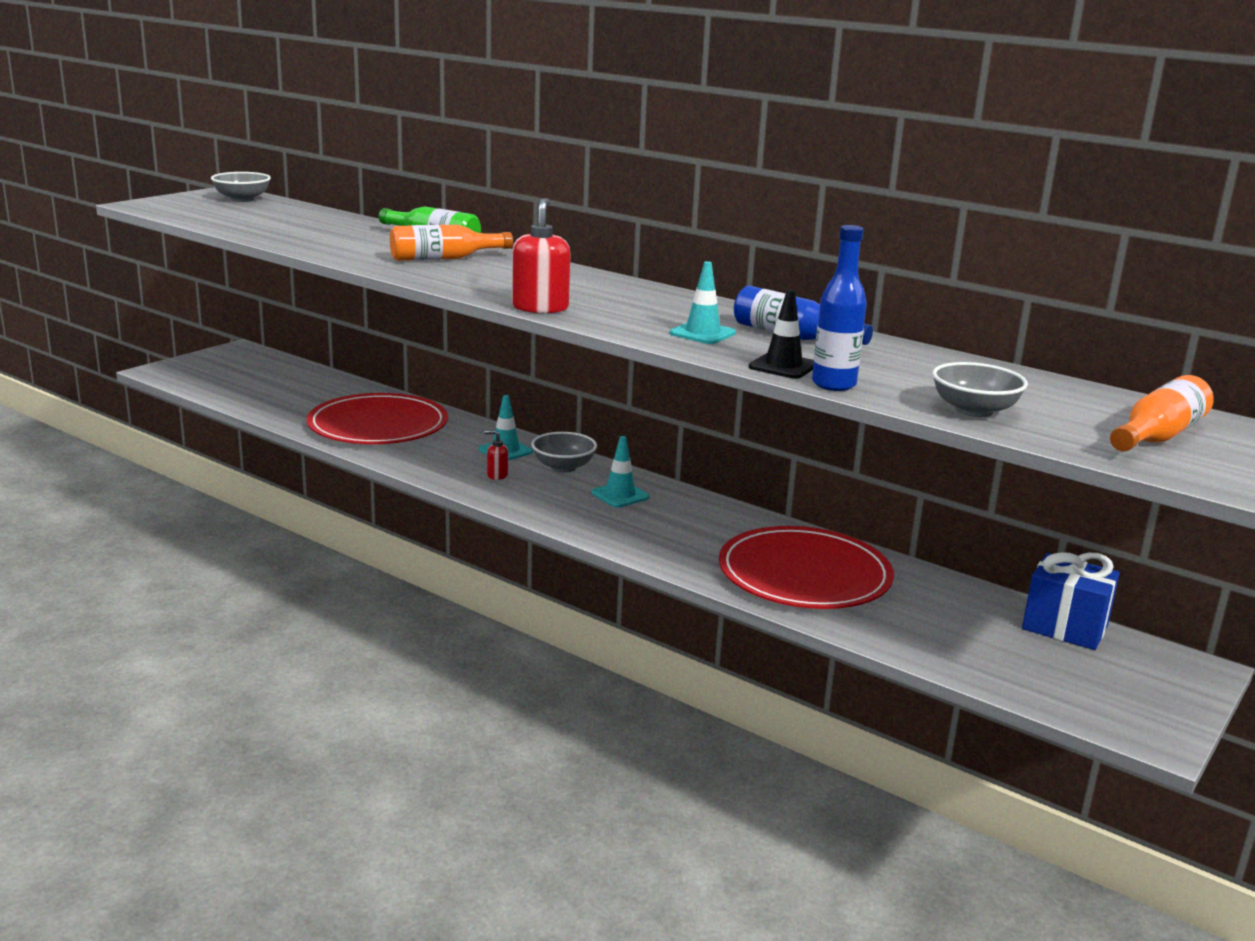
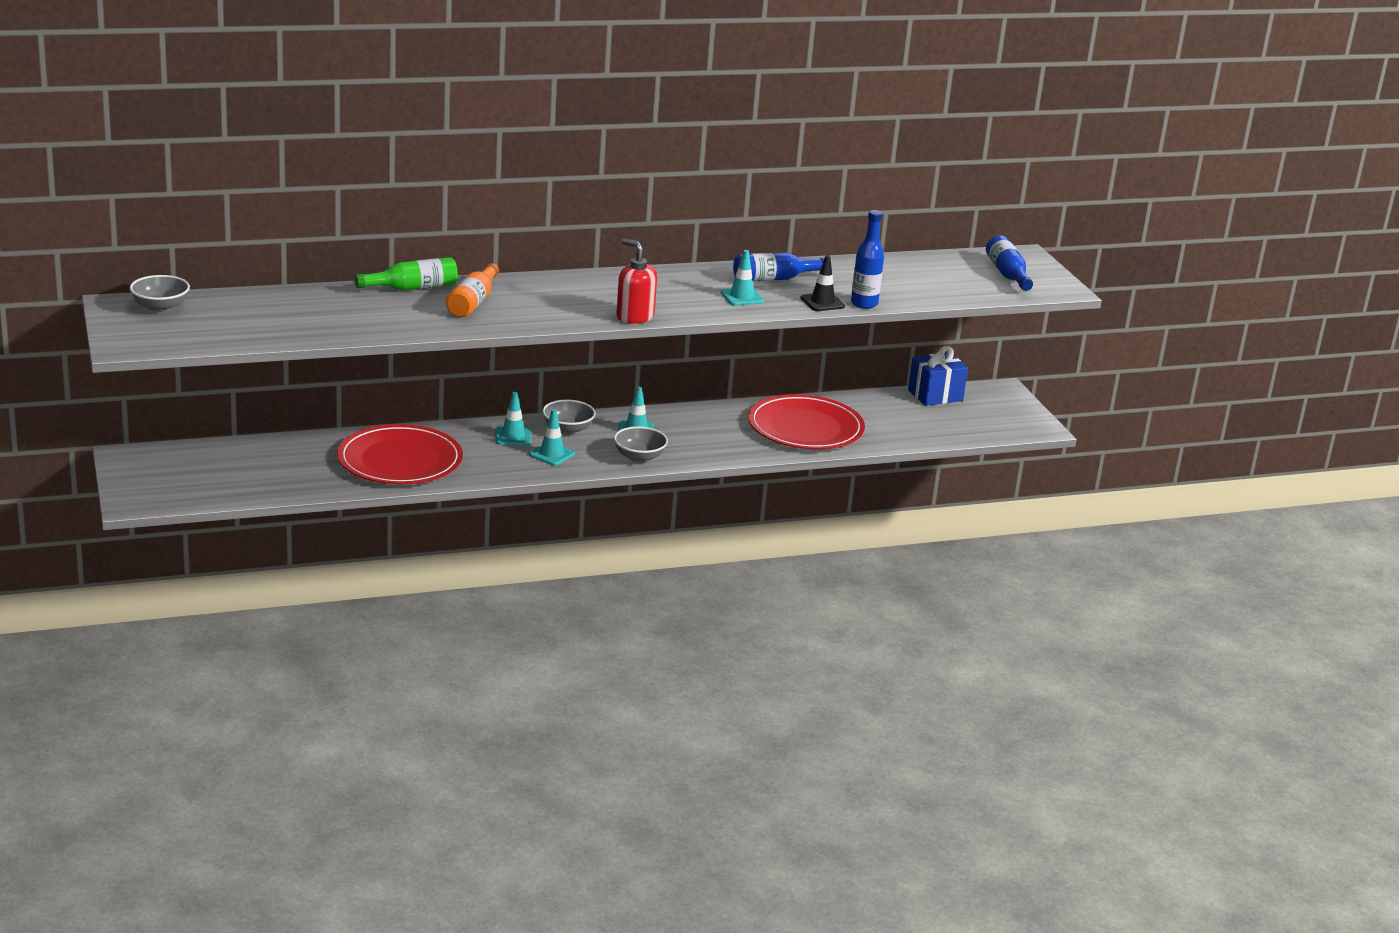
camera: 55 degrees left, 5 degrees up
red soap dispenser [484,430,509,480] -> turquoise traffic cone [529,409,575,466]
grey bowl [932,362,1028,417] -> grey bowl moved to [614,426,668,463]
orange bottle [1110,375,1214,451] -> blue bottle [986,235,1033,291]

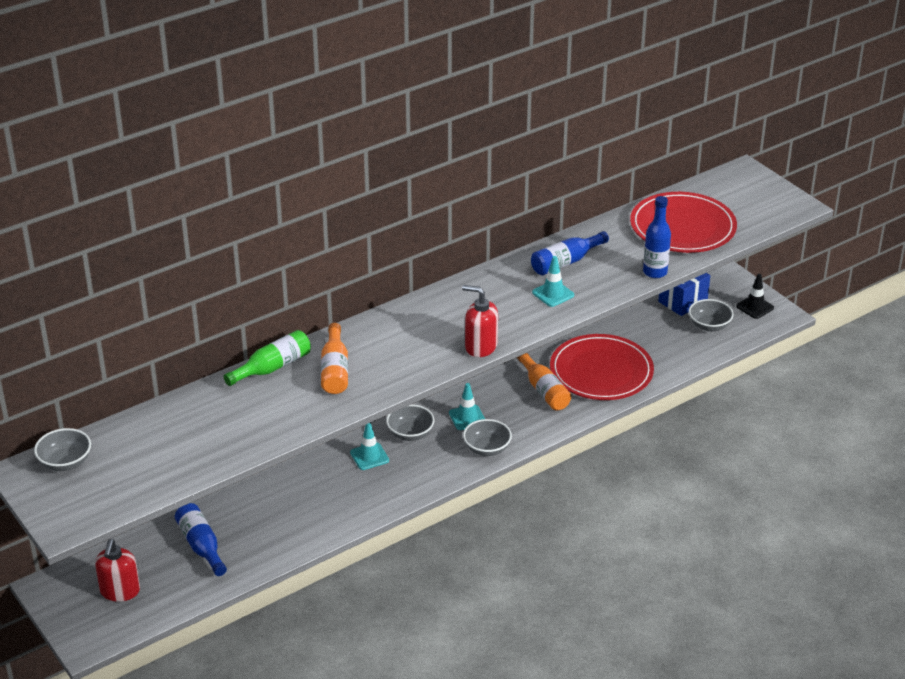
camera: 15 degrees left, 10 degrees up
red plate [337,424,463,485] -> red plate moved to [630,192,737,253]
turquoise traffic cone [529,409,575,466] -> none
black traffic cone [800,255,845,311] -> black traffic cone moved to [736,274,774,319]
blue bottle [986,235,1033,291] -> blue bottle moved to [175,503,227,576]
none -> red soap dispenser [95,539,140,602]
none -> orange bottle [517,353,571,410]
none -> grey bowl [689,299,733,332]

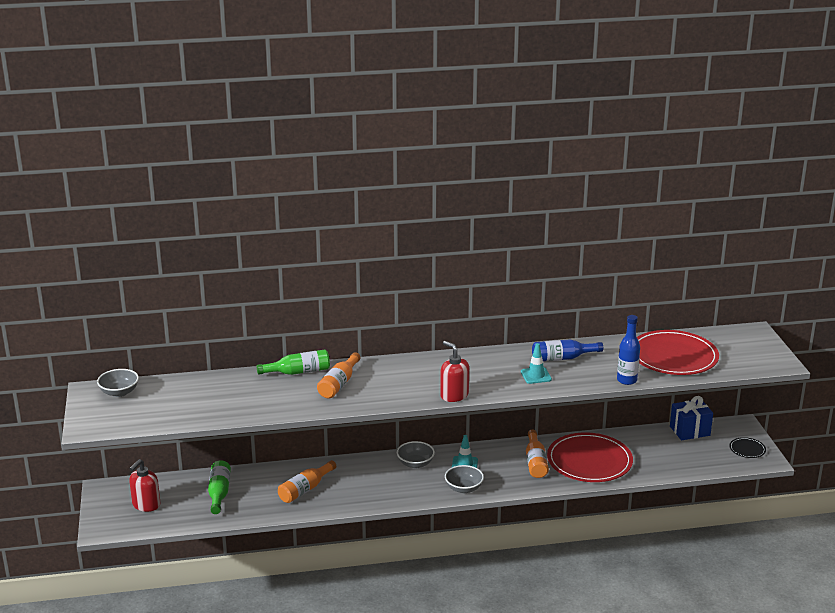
camera: 25 degrees right, 10 degrees down
blue bottle [175,503,227,576] -> green bottle [208,461,231,514]
turquoise traffic cone [350,423,389,470] -> none
grey bowl [689,299,733,332] -> none
black traffic cone [736,274,774,319] -> black plate [729,437,766,458]
none -> orange bottle [278,460,336,503]

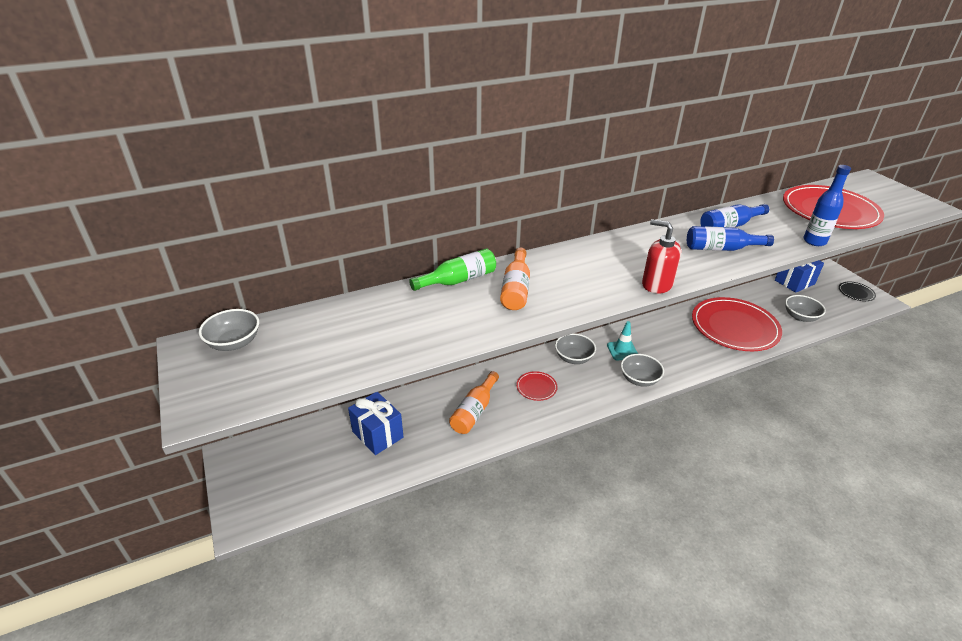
camera: 15 degrees left, 10 degrees up
red soap dispenser [129,459,160,512] -> none
green bottle [208,461,231,514] -> blue gift [348,392,404,455]
turquoise traffic cone [521,343,552,384] -> blue bottle [687,226,774,251]
orange bottle [526,430,549,478] -> none
none -> red plate [516,371,558,401]
none -> grey bowl [785,295,826,322]

